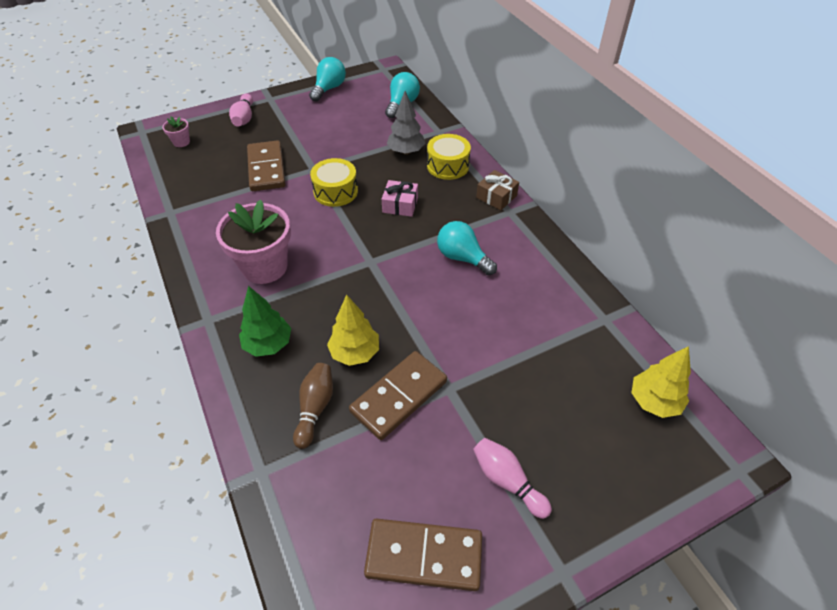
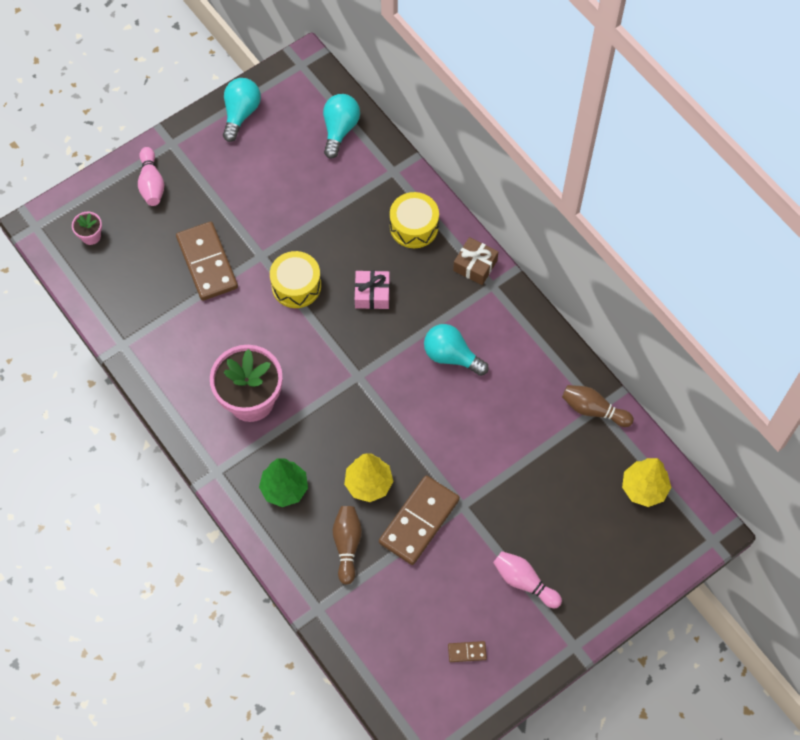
camera: 10 degrees left, 15 degrees up
brown domino [364,518,482,591] -> brown domino [448,641,487,662], size x0.42
grey tree [387,91,425,155] -> none
none -> brown bowling pin [562,385,634,427]

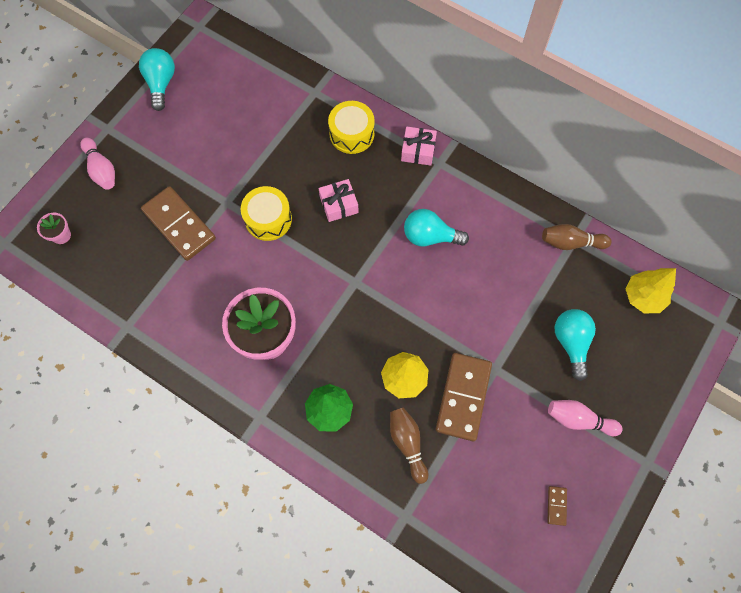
camera: 20 degrees left, 5 degrees up
turquoise light bulb [323,94,360,159] -> turquoise light bulb moved to [554,309,596,381]
brown domino [448,641,487,662] -> brown domino turned 60 degrees counterclockwise [548,486,567,526]
brown gift [453,237,498,285] -> pink gift [401,126,437,166]

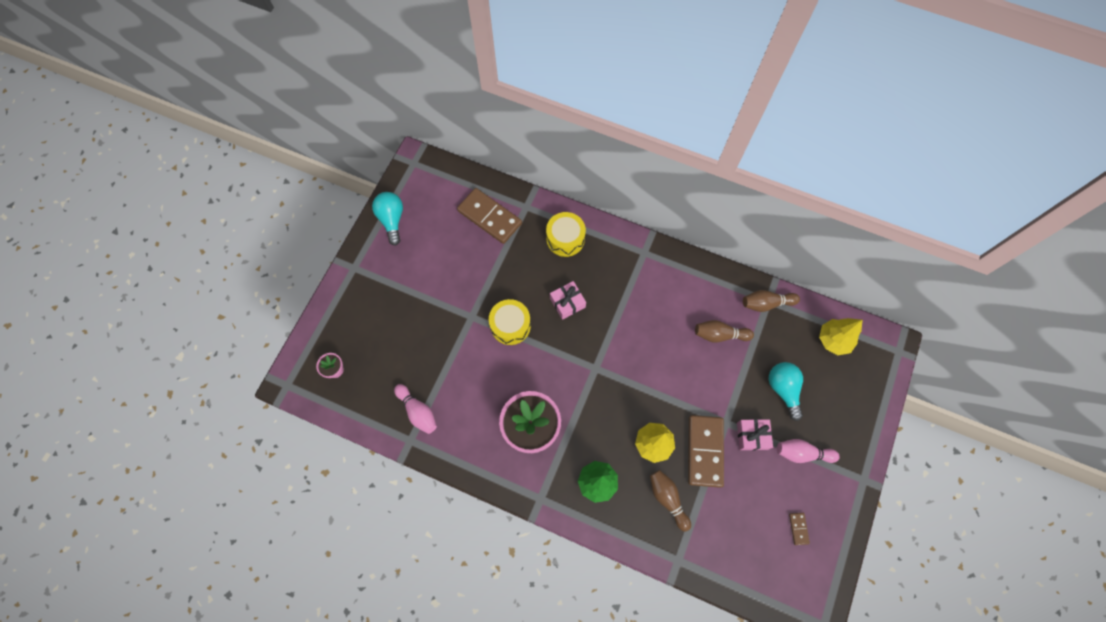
camera: 10 degrees left, 0 degrees up
pink bowling pin [80,138,115,190] -> pink bowling pin moved to [394,384,437,434]
brown domino [141,186,216,261] -> brown domino moved to [457,188,522,244]
pink gift [401,126,437,166] -> pink gift moved to [737,419,773,450]
turquoise light bulb [404,209,469,246] -> none
none -> brown bowling pin [695,320,754,342]

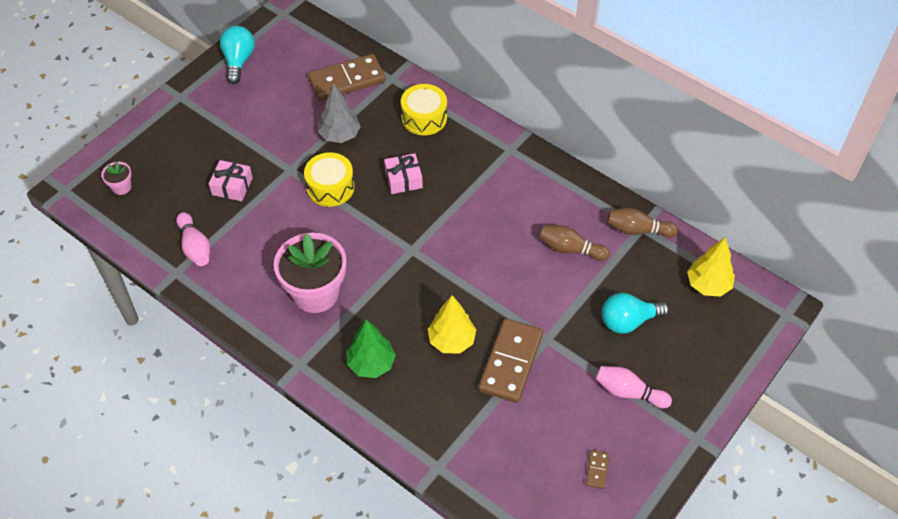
camera: 15 degrees right, 15 degrees down
brown domino [457,188,522,244] -> brown domino turned 75 degrees counterclockwise [308,54,386,101]
brown bowling pin [650,470,691,532] -> none
pink gift [737,419,773,450] -> pink gift moved to [209,160,253,201]
turquoise light bulb [769,362,803,421] -> turquoise light bulb turned 105 degrees counterclockwise [602,293,669,334]
none -> grey tree [318,83,361,143]

